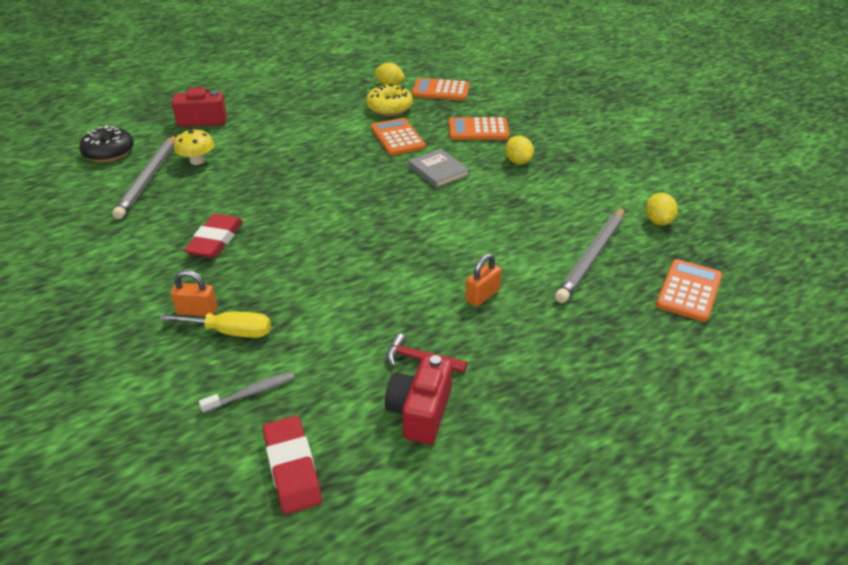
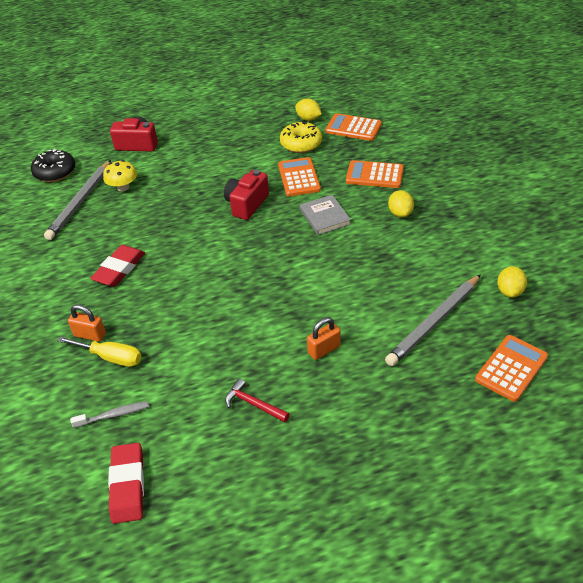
camera: 15 degrees right, 5 degrees up
red camera [385,355,452,444] -> red camera moved to [224,170,269,220]

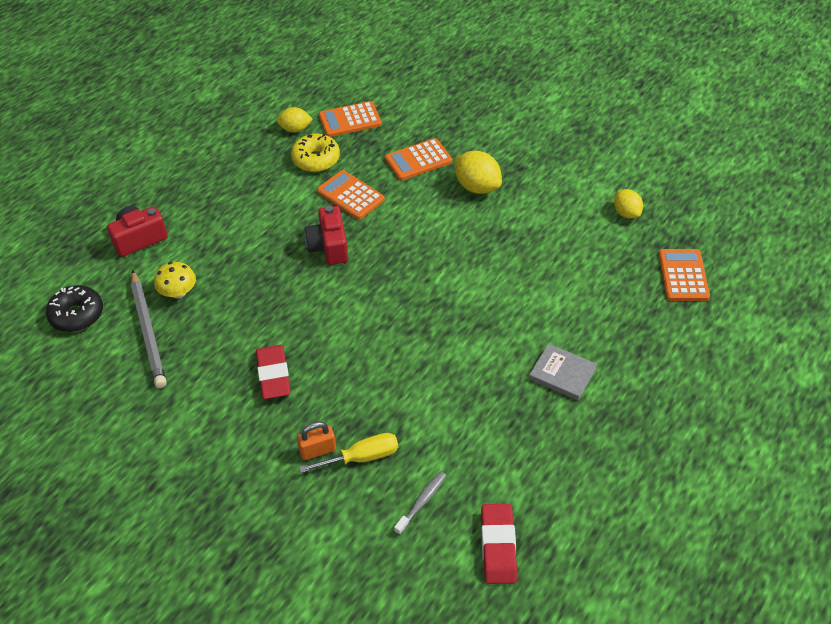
camera: 40 degrees left, 5 degrees up
red eraser [108,443,144,524] -> red eraser turned 45 degrees clockwise [481,504,517,584]
red hammer [225,379,290,422] -> none
grey book [300,195,351,235] -> grey book moved to [529,344,597,400]
orange padlock [307,318,341,360] -> none
grey pencil [385,274,481,366] -> none
yellow lemon [388,190,414,218] -> yellow lemon [455,151,502,194], size x1.55

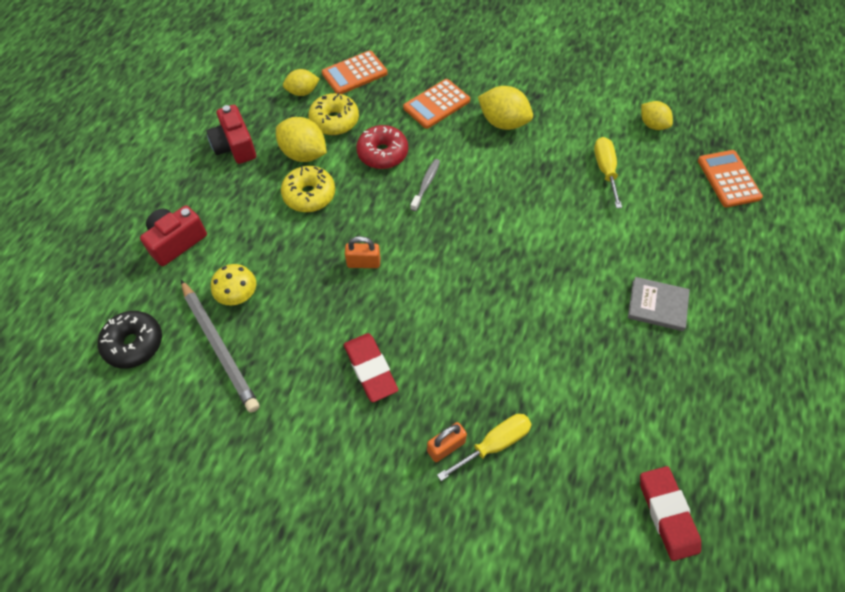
camera: 15 degrees left, 10 degrees up
red camera [304,206,348,265] -> red camera moved to [206,105,256,164]
orange calculator [317,170,385,220] -> red donut [356,125,408,169]
grey toothbrush [394,472,446,535] -> grey toothbrush moved to [410,159,440,211]
none -> yellow lemon [276,117,327,162]
none -> yellow donut [281,166,335,212]
none -> orange padlock [345,236,380,268]
none -> yellow screwdriver [594,137,622,208]

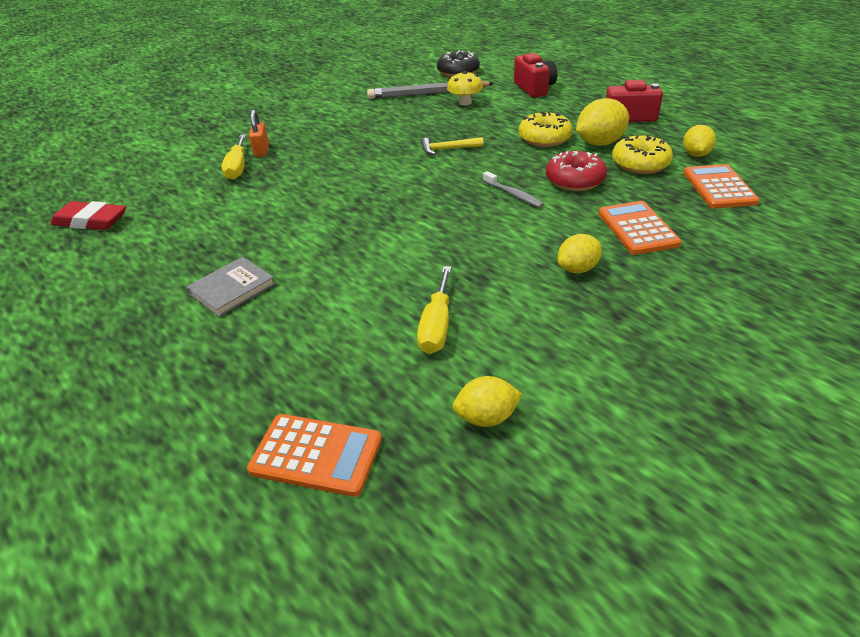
camera: 120 degrees right, 20 degrees down
red eraser [344,333,398,402] -> none
orange padlock [345,236,380,268] -> yellow hammer [421,137,484,155]
yellow lemon [478,86,533,130] -> yellow lemon [558,234,602,273], size x0.64
yellow screwdriver [594,137,622,208] -> yellow screwdriver turned 75 degrees clockwise [417,266,451,354]

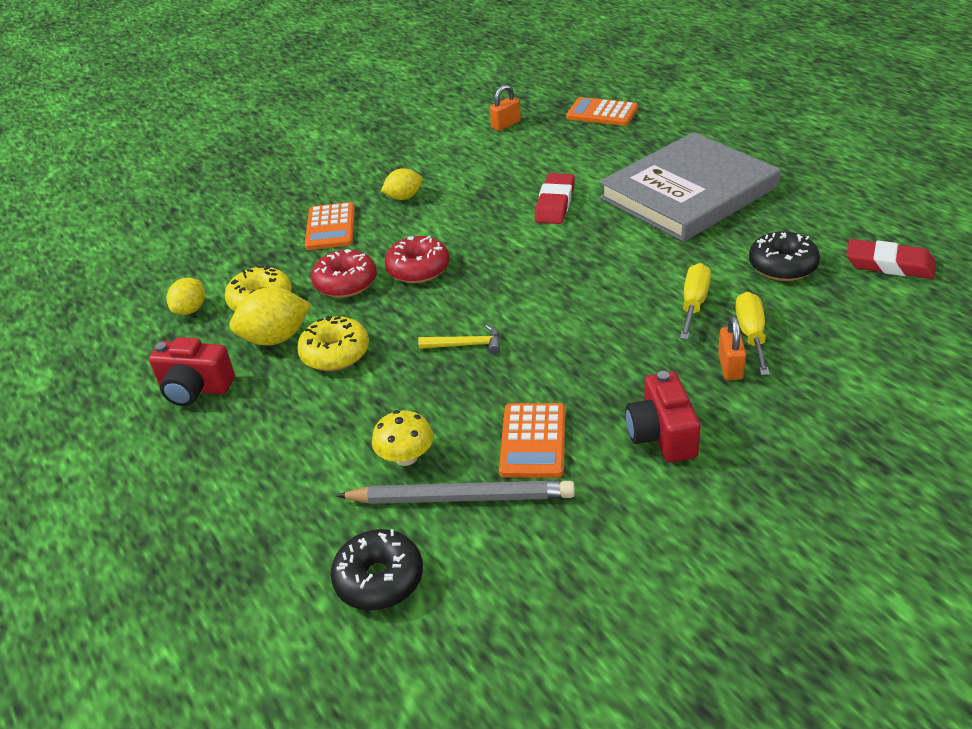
camera: 170 degrees left, 0 degrees up
grey book [186,257,275,317] -> grey book [599,132,781,242], size x2.45
yellow screwdriver [417,266,451,354] -> yellow screwdriver moved to [680,263,711,339]
yellow lemon [453,376,523,427] -> orange padlock [490,85,521,131]
grey toothbrush [483,171,544,208] -> red donut [384,236,450,283]
red camera [514,53,557,97] -> red camera moved to [625,371,700,462]
orange calculator [683,164,760,208] -> orange calculator moved to [499,403,565,478]
none -> red eraser [534,173,575,224]
none -> black donut [749,231,820,281]

